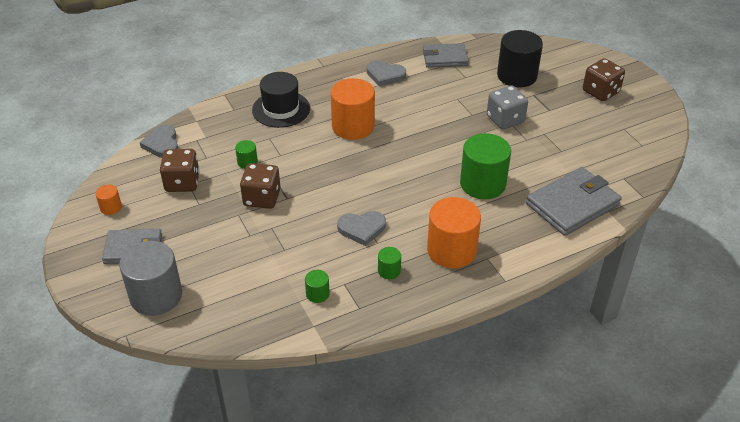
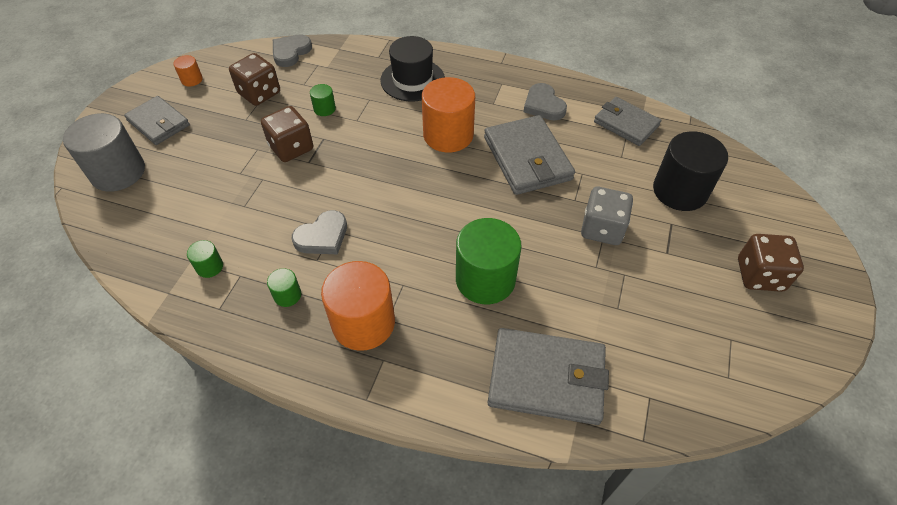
camera: 45 degrees right, 10 degrees up
grey heart [337,211,386,246] -> grey heart turned 75 degrees counterclockwise [292,210,347,254]
none -> grey wallet [484,115,575,195]

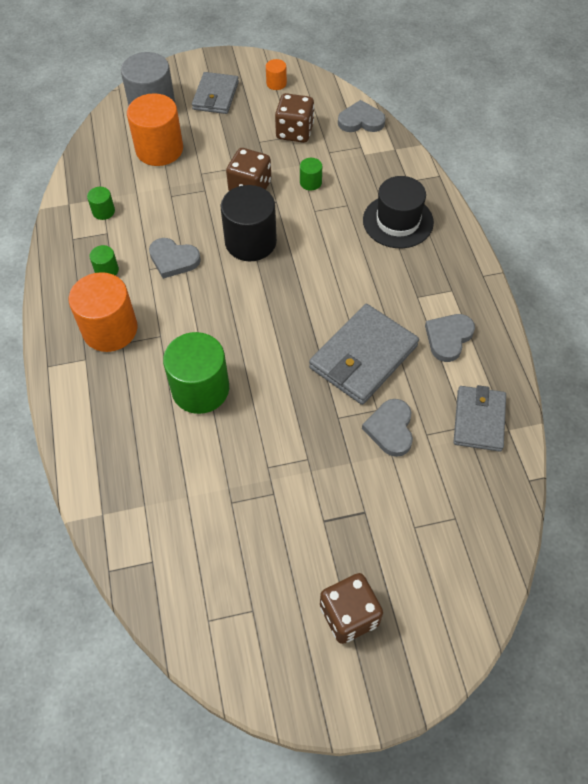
camera: 60 degrees right, 5 degrees up
orange cylinder [422,77,475,152] -> orange cylinder moved to [127,93,183,166]
grey wallet [487,328,609,425] -> none
grey dice [581,187,633,245] -> none
black cylinder [653,131,728,211] -> black cylinder moved to [221,185,277,261]
none -> grey heart [362,399,413,457]

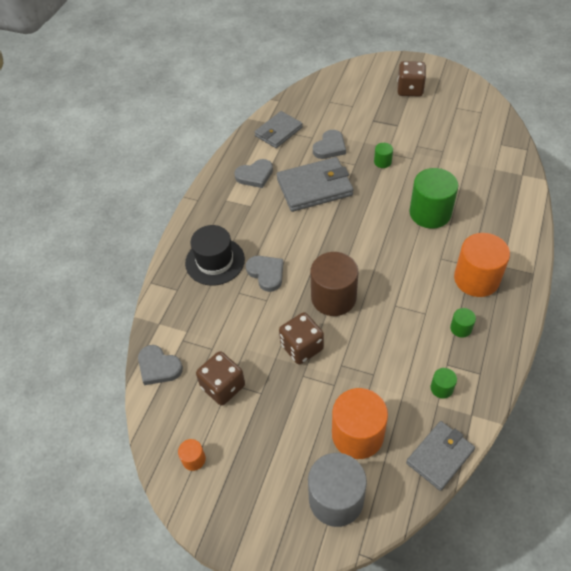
camera: 145 degrees left, 5 degrees down
grey heart [149,238,201,279] -> grey heart moved to [246,256,283,292]
grey wallet [192,72,239,114] -> grey wallet moved to [406,421,475,491]
black cylinder [221,185,277,261] -> brown cylinder [311,252,358,316]
green cylinder [300,158,322,191] -> green cylinder moved to [374,143,393,168]

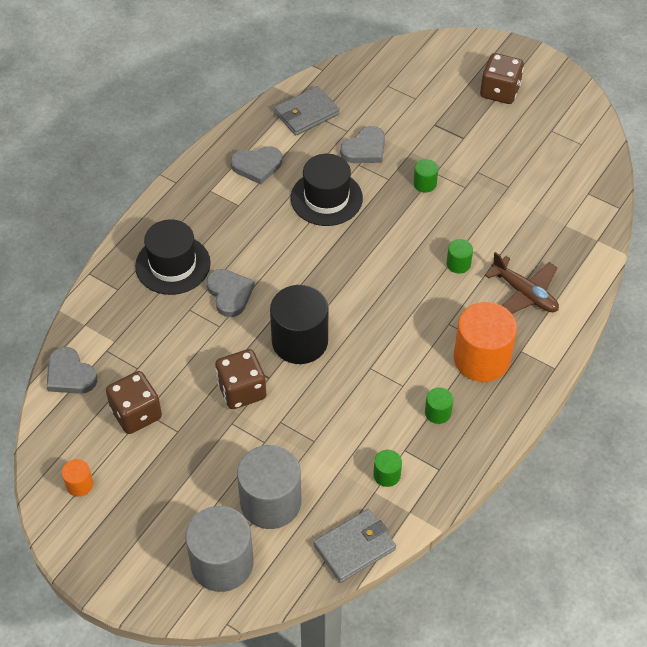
camera: 10 degrees right, 0 degrees up
grey wallet [277,157,354,212] -> black hat [291,154,363,226]
brown cylinder [311,252,358,316] -> black cylinder [270,285,328,364]
orange cylinder [332,388,388,459] -> grey cylinder [237,445,301,529]
green cylinder [409,168,458,229] -> green cylinder [447,239,473,274], size x0.45
none -> brown plane [485,252,559,314]

